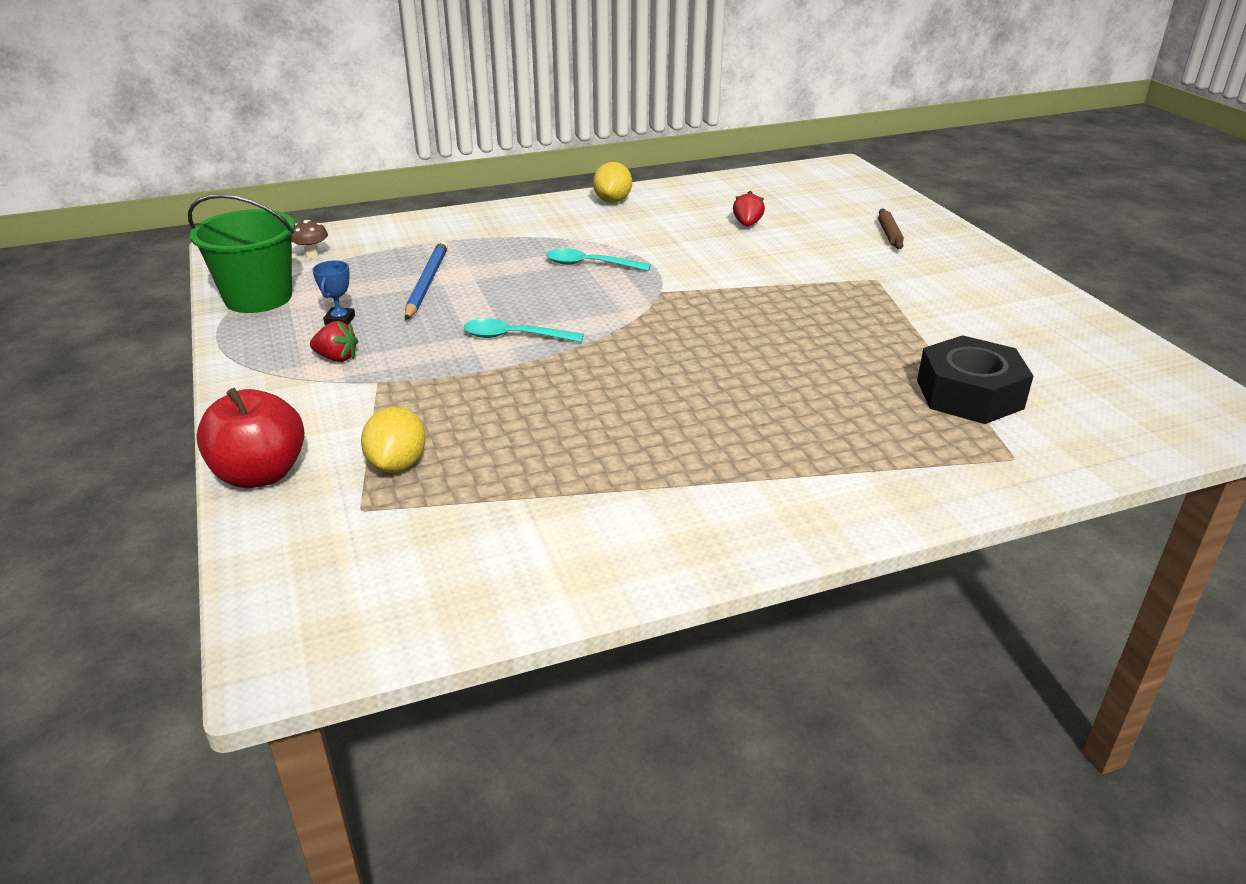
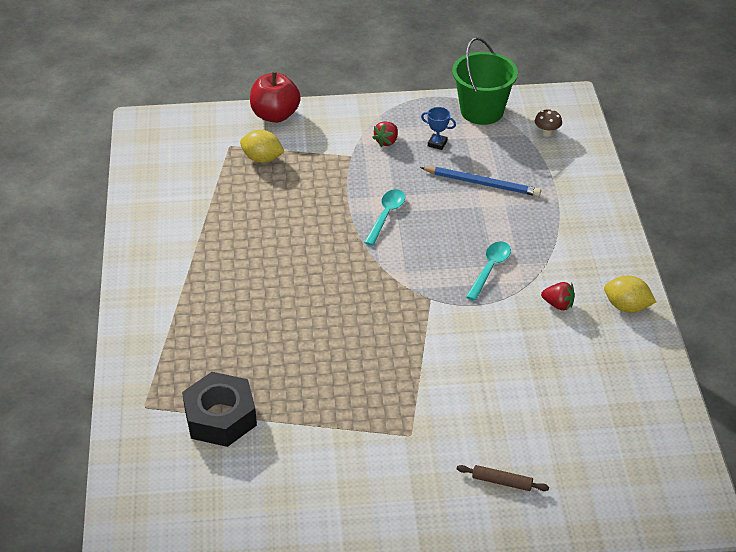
camera: 105 degrees right, 10 degrees up
red strawberry [733,191,765,227] -> red strawberry moved to [541,282,575,310]

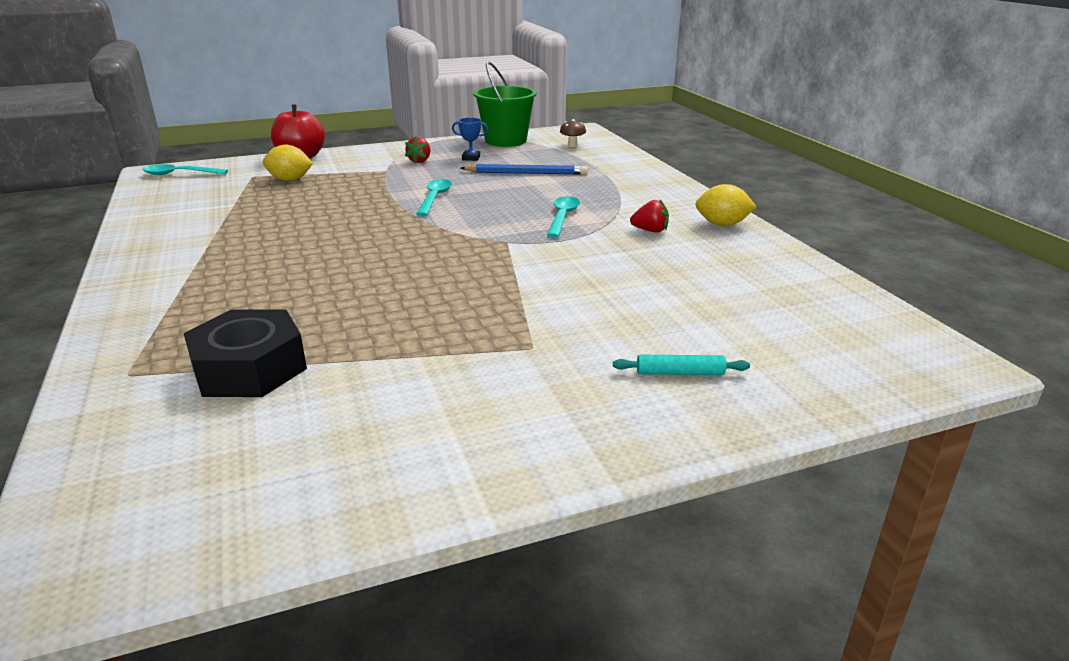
camera: 15 degrees left, 15 degrees down
brown rolling pin [457,465,549,491] -> turquoise rolling pin [613,355,750,375]
none -> turquoise spoon [142,164,228,175]

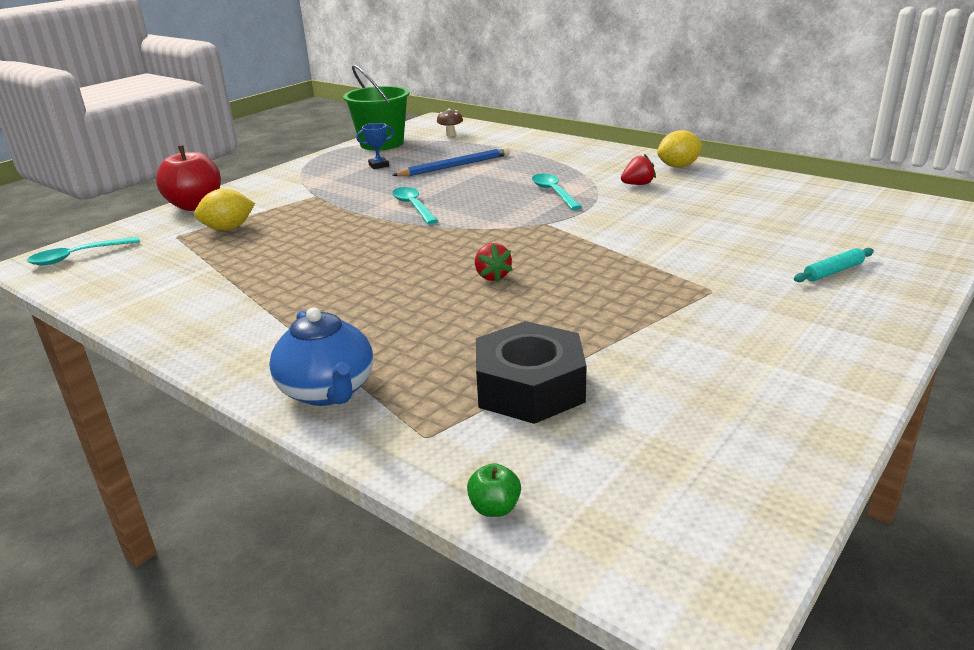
camera: 30 degrees left, 0 degrees up
red strawberry [405,137,430,164] -> red strawberry moved to [475,243,513,282]
none -> blue teapot [269,308,373,406]
none -> green apple [467,463,521,517]

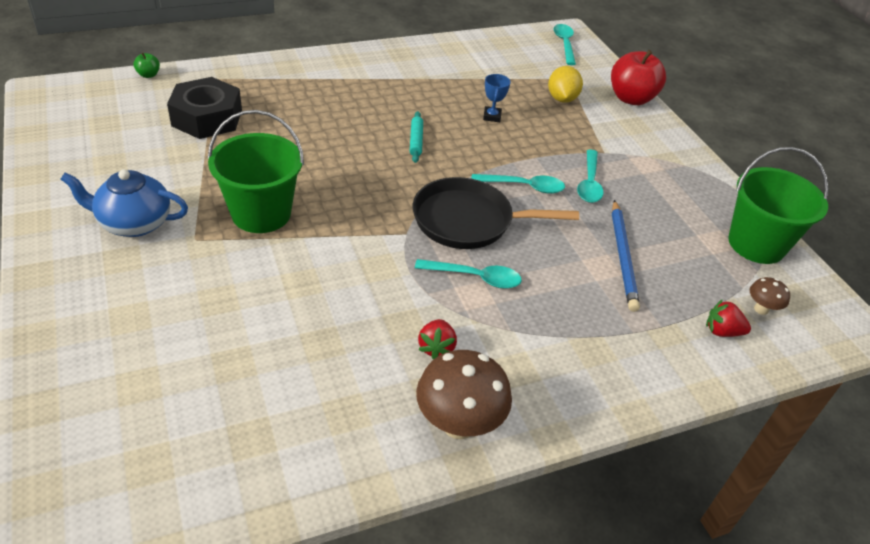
camera: 115 degrees right, 15 degrees up
blue teapot [269,308,373,406] -> blue teapot moved to [60,169,188,237]
blue trophy [356,123,394,169] -> blue trophy moved to [483,74,511,122]
red strawberry [475,243,513,282] -> red strawberry moved to [706,299,751,337]
yellow lemon [657,130,703,168] -> brown mushroom [416,350,512,439]
turquoise rolling pin [794,248,874,282] -> turquoise rolling pin moved to [410,111,423,163]
none -> green bucket [208,110,304,233]
none -> black pan [413,177,579,249]
none -> turquoise spoon [577,150,603,203]

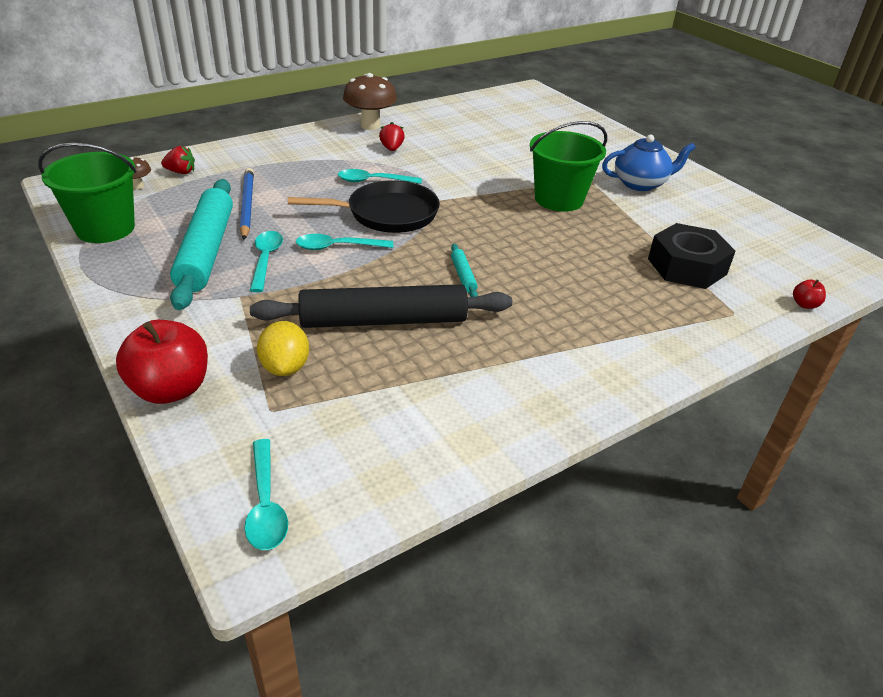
camera: 170 degrees right, 5 degrees down
green apple [134,53,160,78] -> red apple [793,279,826,309]
blue trophy [483,74,511,122] -> black rolling pin [250,284,512,328]
none -> turquoise rolling pin [170,179,233,310]

